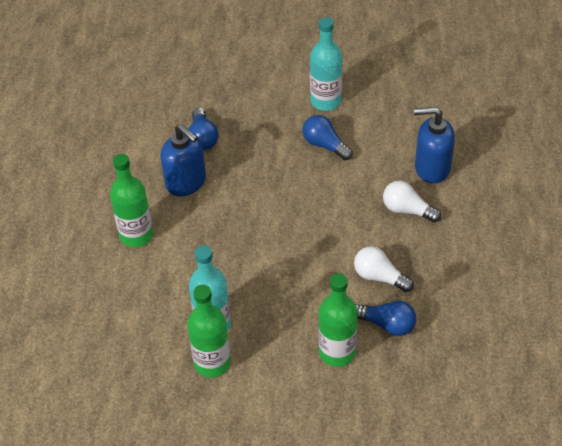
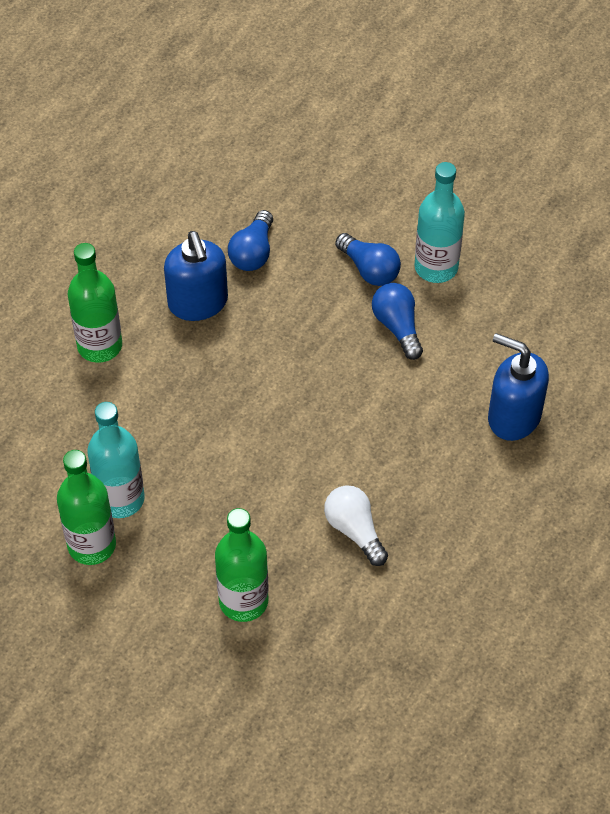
camera: 25 degrees right, 5 degrees up
blue light bulb [356,301,416,336] -> blue light bulb moved to [335,233,401,286]
white light bulb [383,181,441,223] -> none

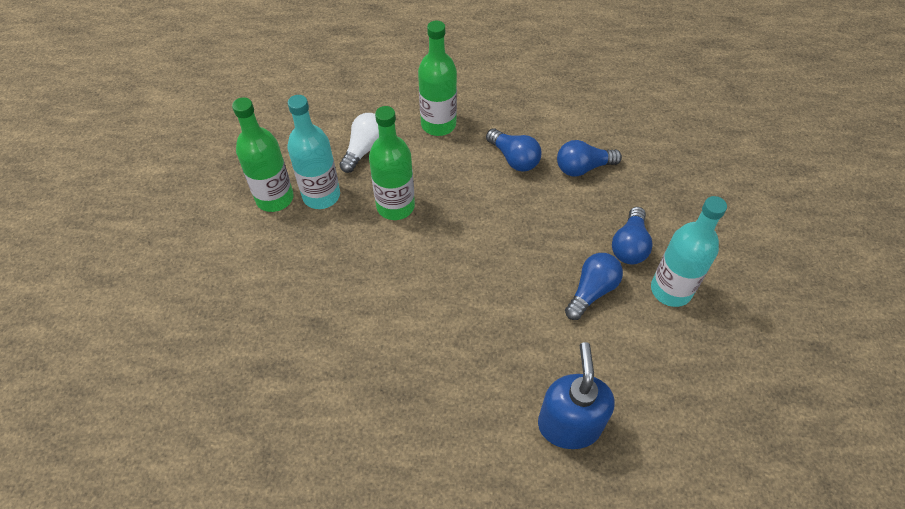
camera: 60 degrees right, 0 degrees up
blue soap dispenser [164,231,228,321] -> blue light bulb [486,128,542,172]
green bottle [215,508,268,622] -> green bottle moved to [369,106,415,220]
white light bulb [324,485,388,566] -> white light bulb moved to [339,113,379,173]

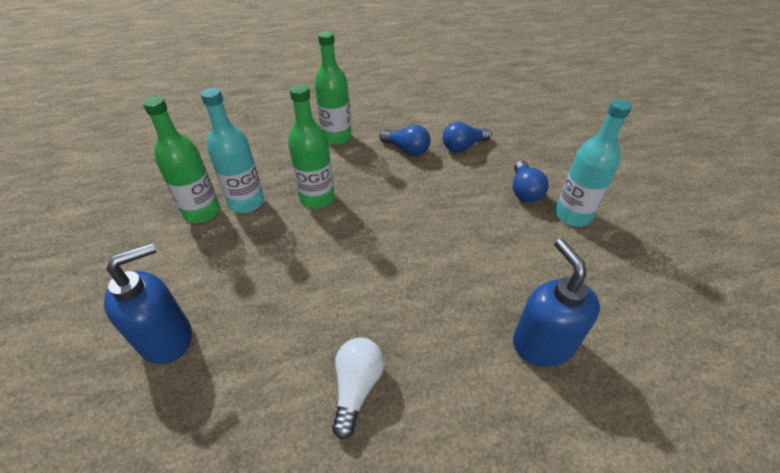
camera: 15 degrees left, 10 degrees down
white light bulb [339,113,379,173] -> white light bulb moved to [332,338,384,440]
blue light bulb [565,253,623,320] -> none
none -> blue soap dispenser [104,243,192,364]

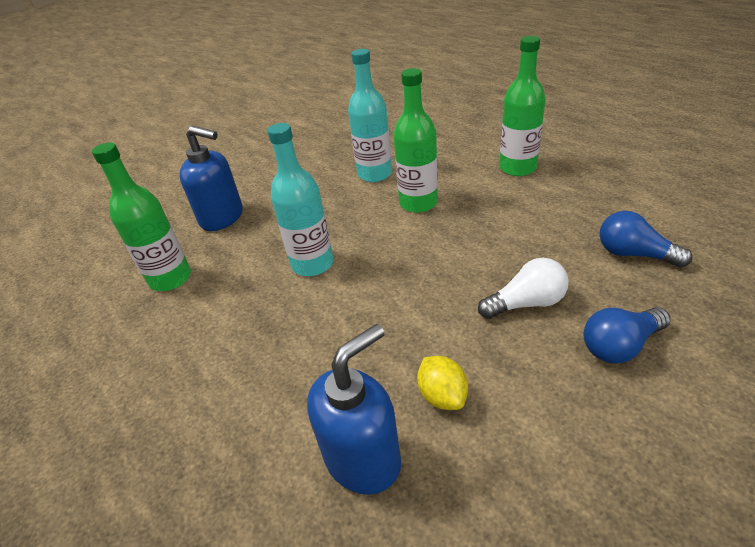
camera: 65 degrees right, 5 degrees down
green bottle [143,97,220,223] -> green bottle moved to [92,143,191,291]
white light bulb [332,338,384,440] -> white light bulb moved to [478,258,569,319]
blue light bulb [379,125,430,156] -> none
turquoise bottle [555,99,632,226] -> turquoise bottle moved to [267,123,333,276]
none -> yellow lemon [417,356,468,410]

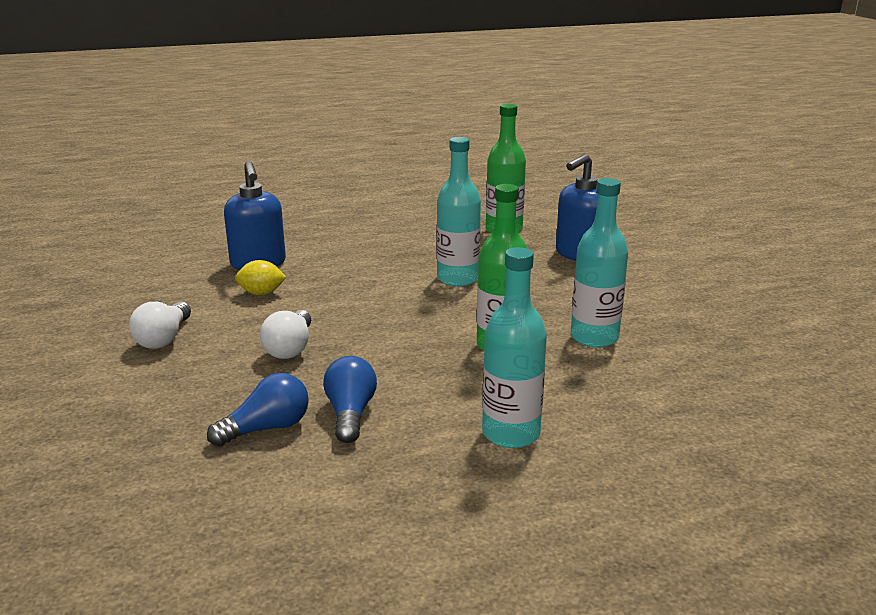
camera: 110 degrees right, 15 degrees down
green bottle [499,36,546,176] -> turquoise bottle [482,247,547,448]
blue light bulb [583,307,671,363] -> blue light bulb moved to [323,356,377,443]
none -> white light bulb [129,301,191,349]

